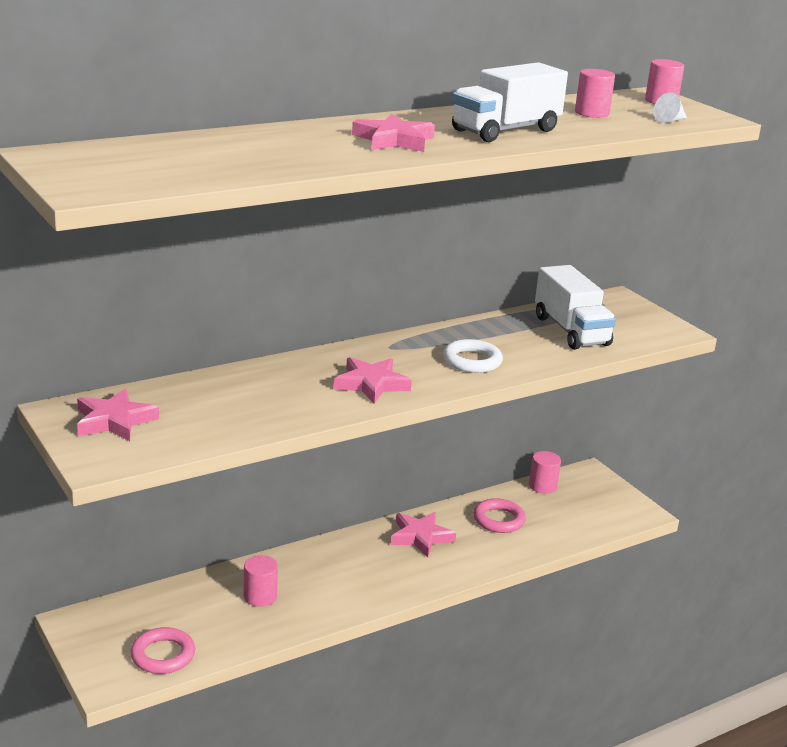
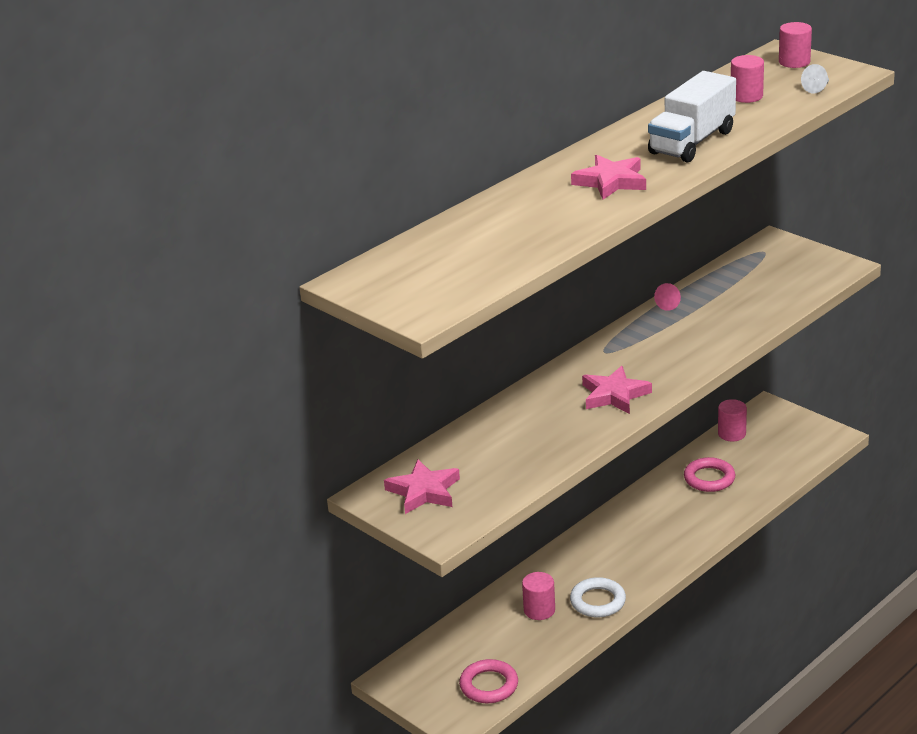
camera: 10 degrees left, 5 degrees up
pink star [390,512,456,557] -> none
white ring [443,339,503,373] -> white ring moved to [570,577,626,617]
white truck [535,265,616,350] -> none
none -> pink cone [654,283,681,311]

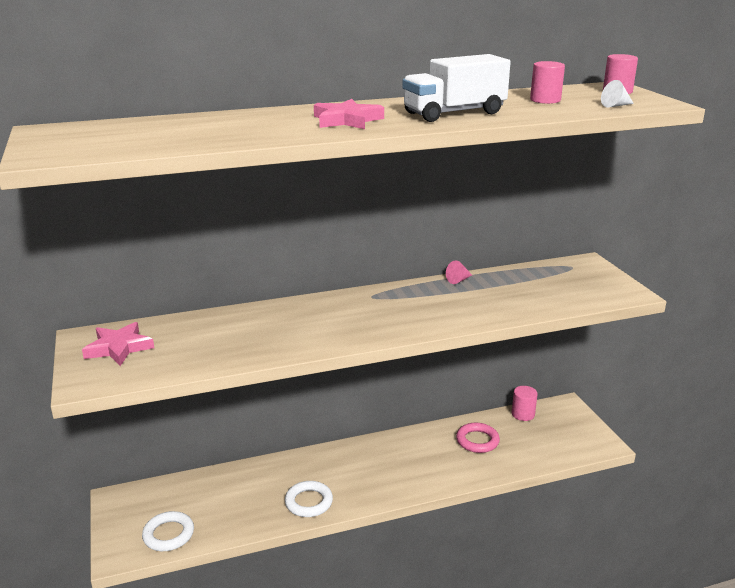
camera: 25 degrees right, 5 degrees down
pink ring [459,659,518,703] -> white ring [142,511,194,551]
pink cylinder [522,572,555,620] -> none
pink star [582,366,652,414] -> none

